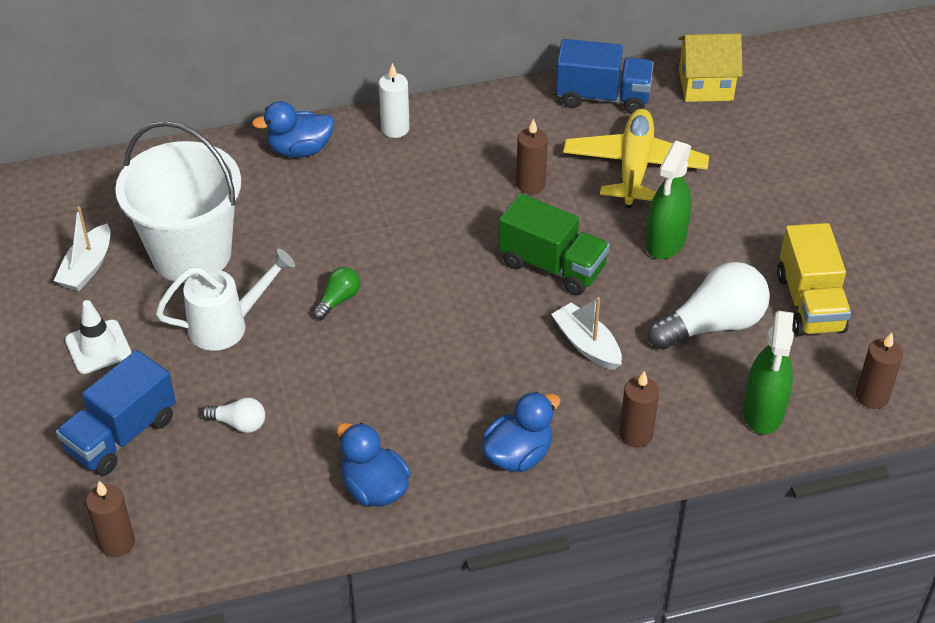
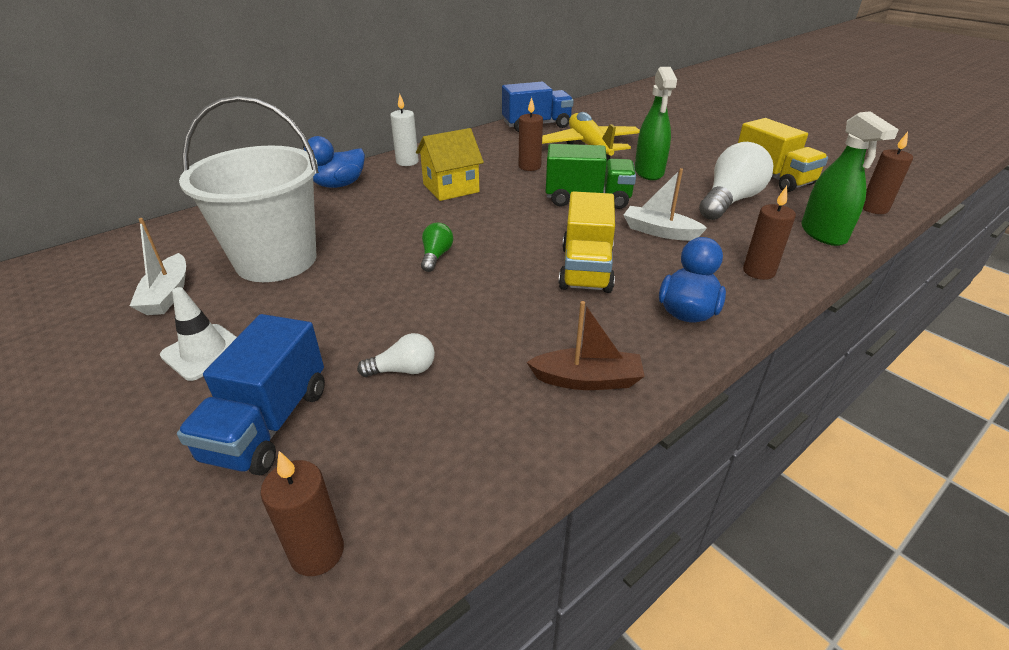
camera: 25 degrees left, 10 degrees down
white watering can [156,249,295,351] -> none
blue duck [337,423,411,507] -> brown boat [527,301,645,390]
yellow house [678,33,743,102] -> yellow house moved to [416,128,484,201]
none -> yellow truck [559,191,615,293]

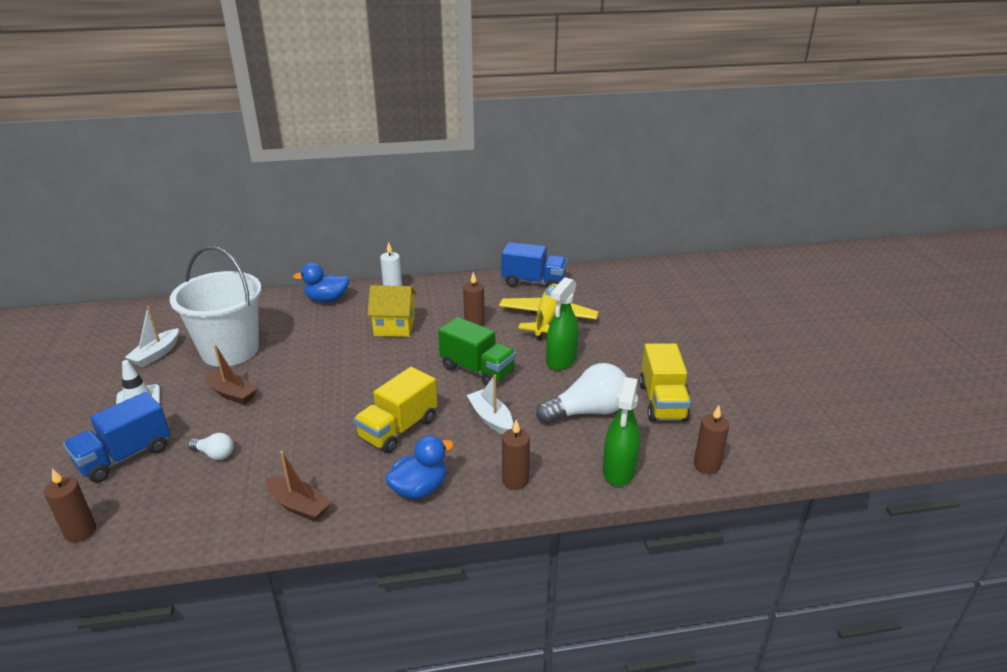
camera: 30 degrees right, 5 degrees down
green light bulb [421,222,453,272] -> none
none -> brown boat [205,344,257,405]

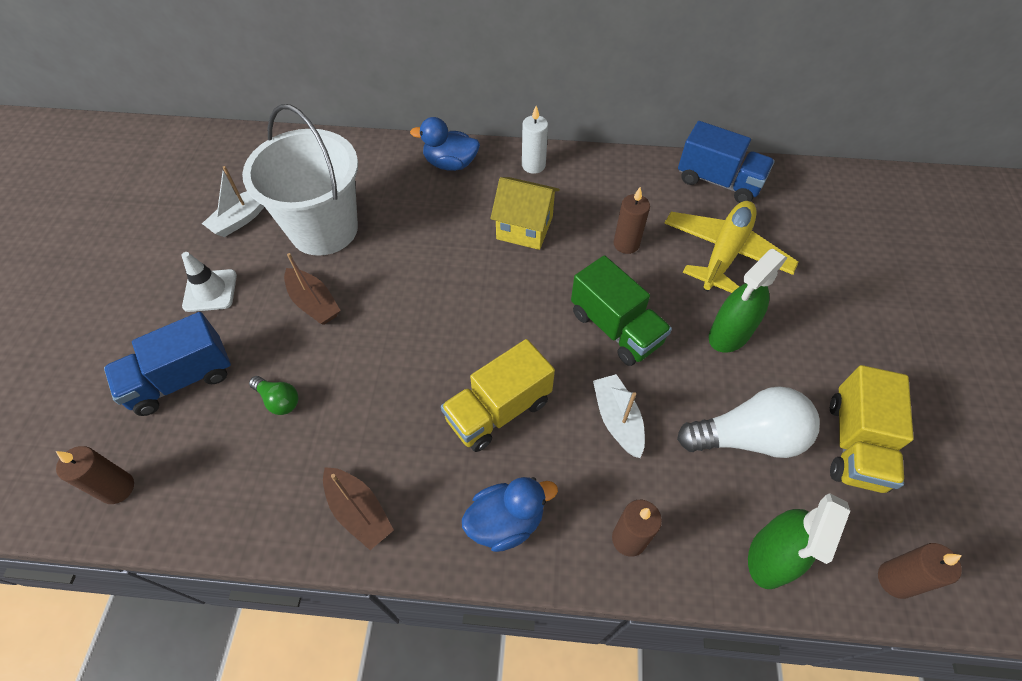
camera: 15 degrees right, 25 degrees up
white light bulb [188,433,233,460] -> green light bulb [249,376,298,415]

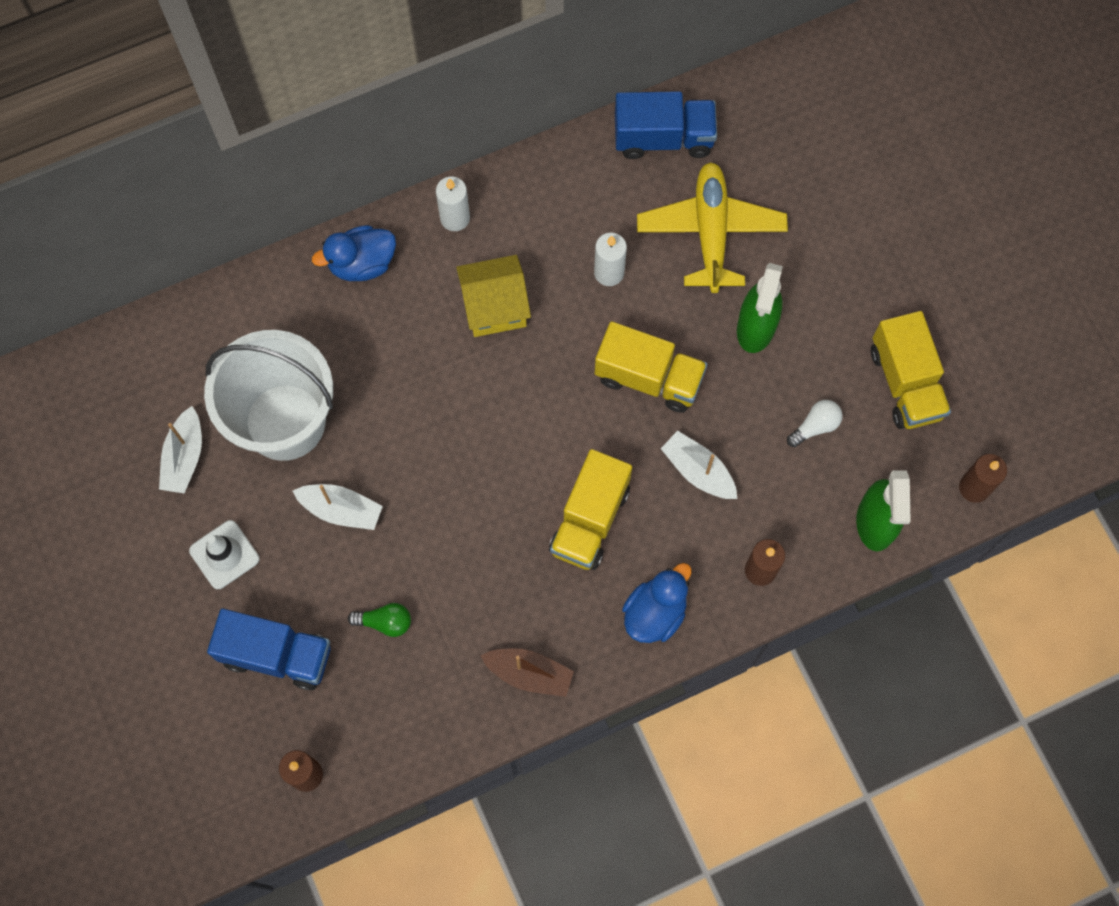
camera: 30 degrees left, 15 degrees up
blue truck [104,312,231,416] -> blue truck turned 105 degrees counterclockwise [207,609,331,690]
brown boat [284,253,341,325] -> white boat [293,484,383,530]
green truck [571,255,672,366] -> yellow truck [595,321,707,413]
brown candle [614,187,650,254] -> white candle [594,233,627,286]
white light bulb [677,386,820,458] -> white light bulb [787,400,843,447], size x0.49

